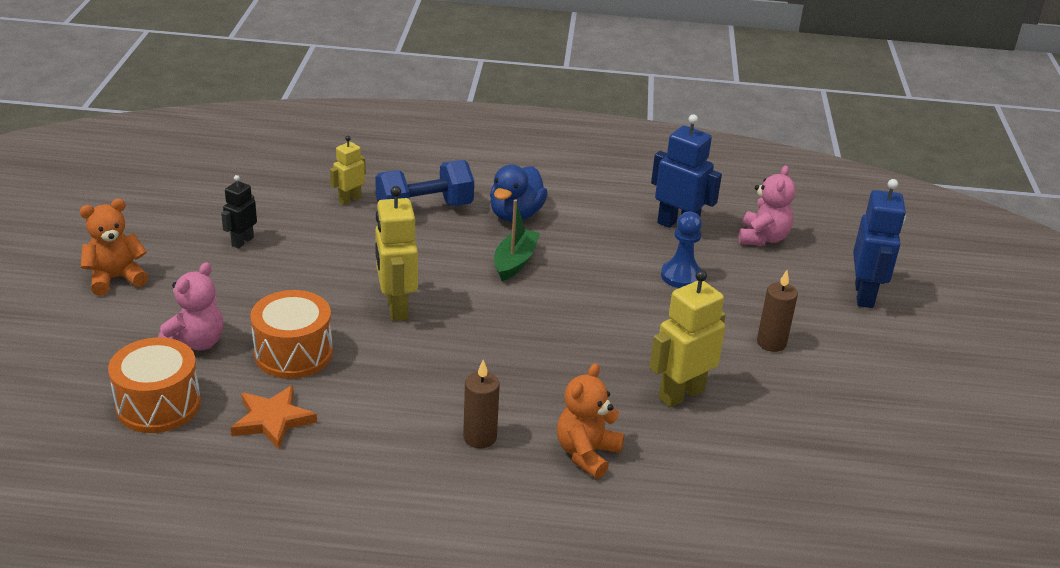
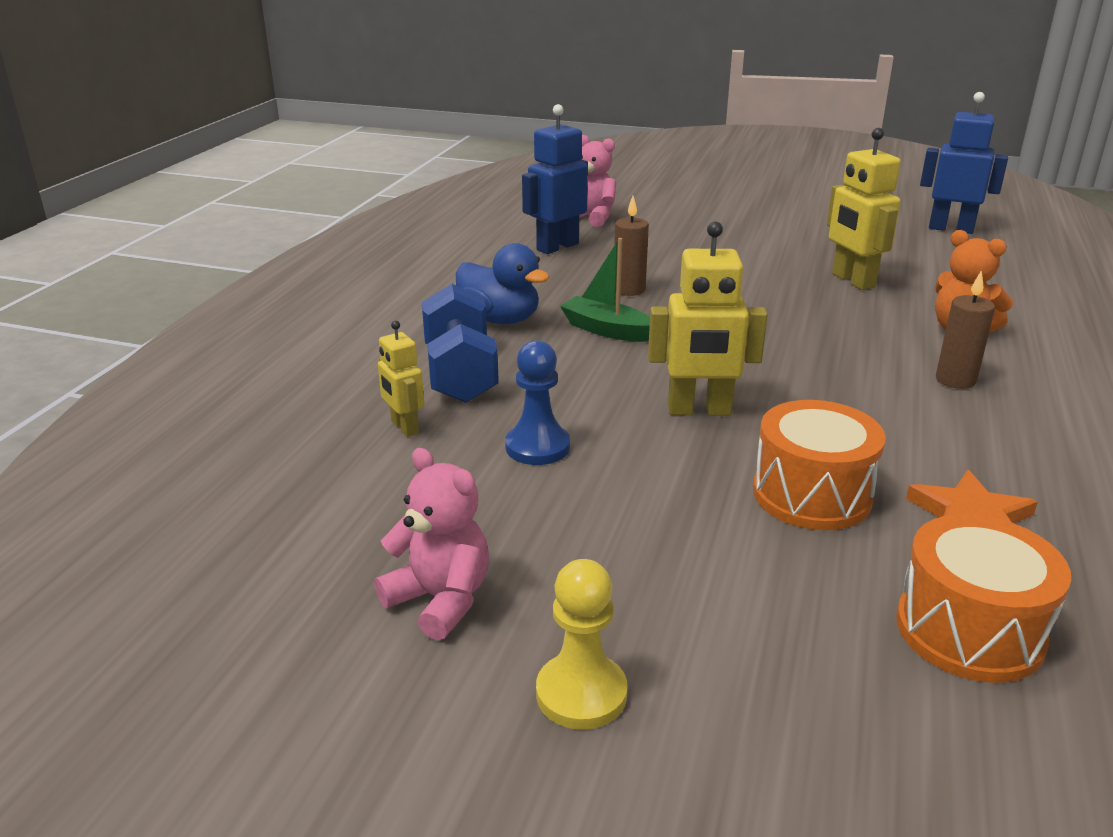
camera: 75 degrees left, 5 degrees down
orange teddy bear [80,199,148,296] -> yellow pawn [536,559,628,730]
pink teddy bear [158,262,224,350] -> pink teddy bear moved to [374,448,489,640]
black robot [221,175,257,248] -> none
blue pawn [661,212,702,288] -> blue pawn moved to [505,340,570,465]
brown candle [757,270,798,352] -> brown candle moved to [614,196,649,296]
blue robot [853,179,906,308] -> blue robot moved to [920,92,1008,234]

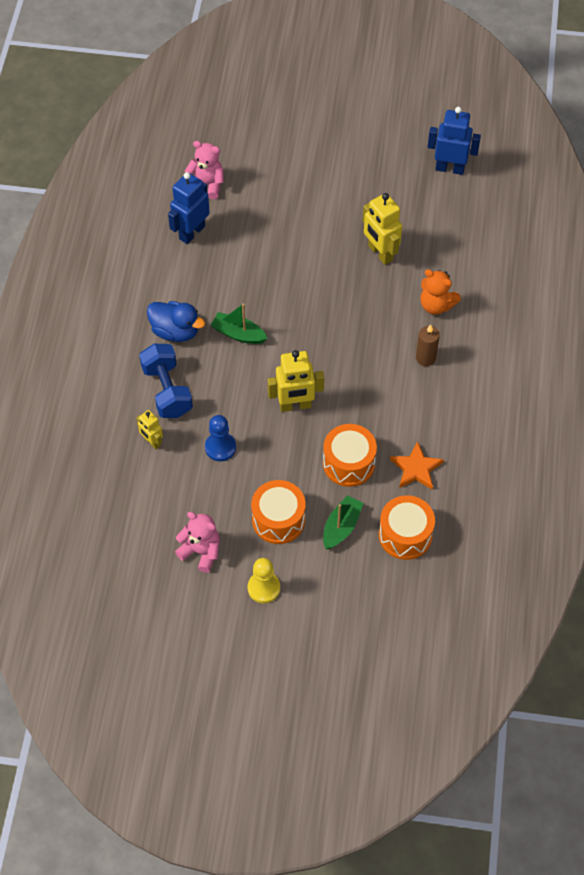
camera: 10 degrees left, 30 degrees up
brown candle [614,196,649,296] -> none
none -> orange drum [251,480,306,544]
none -> green boat [323,495,364,549]

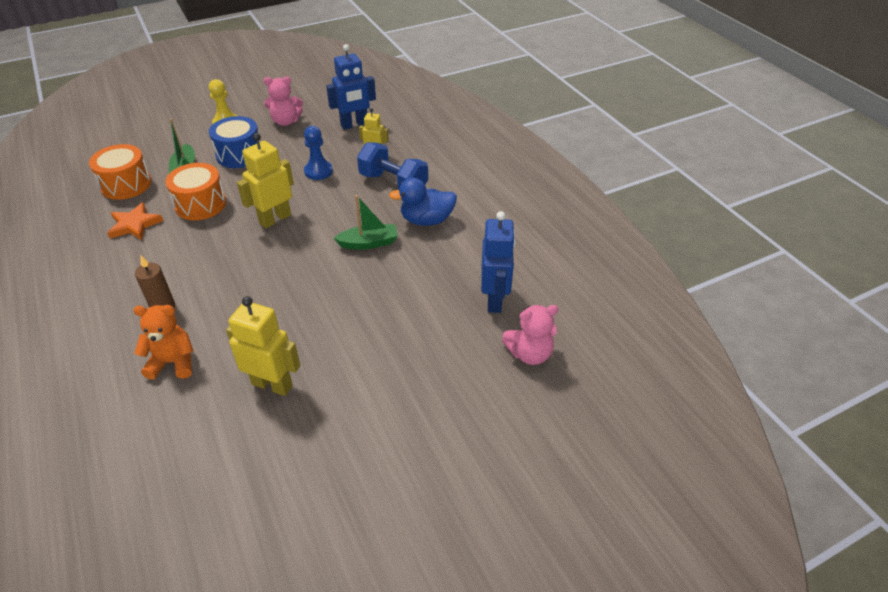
camera: 145 degrees right, 15 degrees down
orange drum [251,480,306,544] -> blue drum [209,116,260,168]
blue robot [428,107,481,175] -> blue robot moved to [326,44,376,130]

